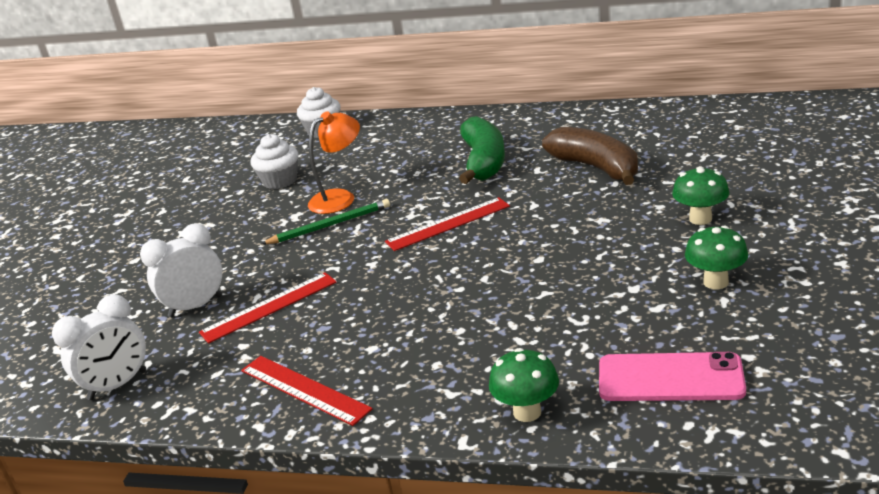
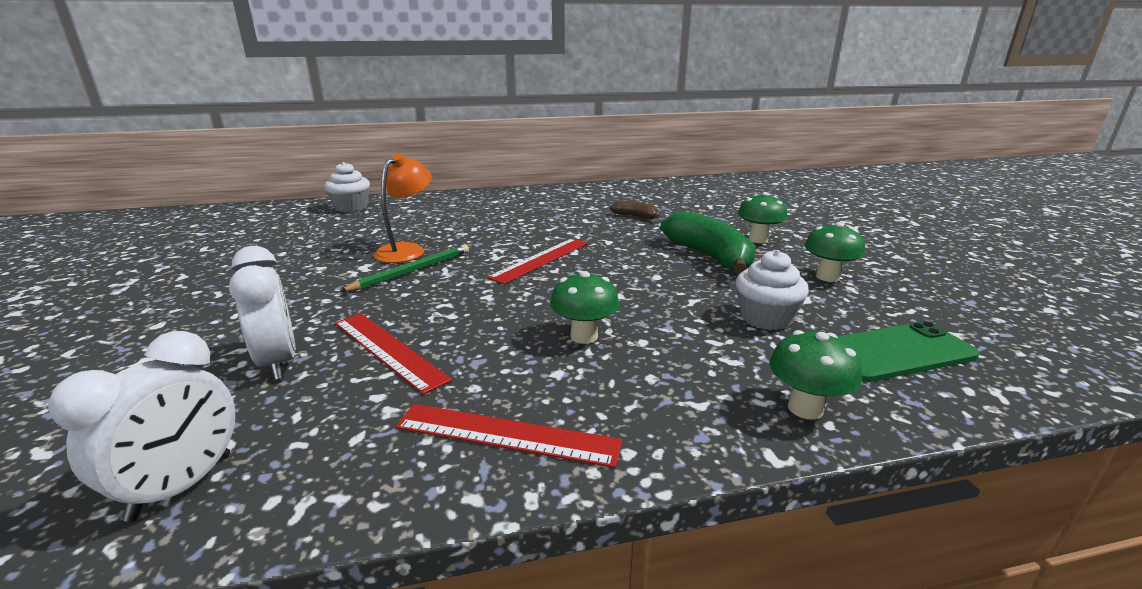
camera: 30 degrees left, 5 degrees down
white clock [140,223,222,317] -> white clock turned 120 degrees clockwise [229,246,296,380]
red ruler [199,272,337,343] -> red ruler turned 75 degrees counterclockwise [335,313,452,395]
white cupcake [250,134,298,189] -> white cupcake moved to [736,250,809,330]
green banana [459,116,505,184] -> green banana moved to [660,211,756,274]
brown banana [542,127,638,185] -> brown banana [610,201,660,219], size x0.48
pink phone [599,352,746,401] -> green phone [837,321,979,382]
none -> green mushroom [550,271,619,344]

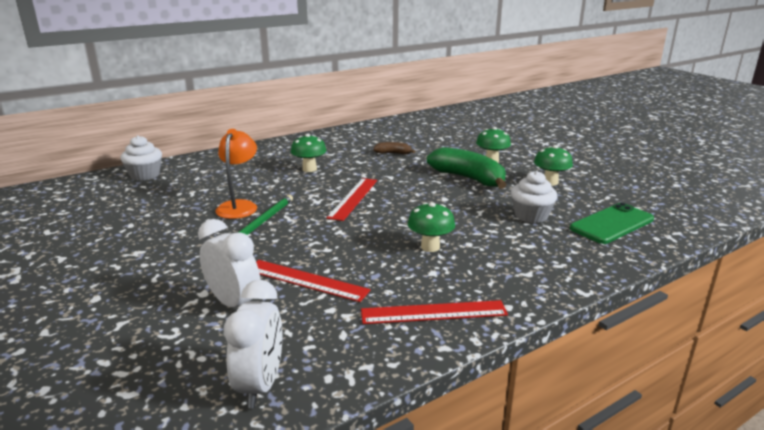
camera: 20 degrees left, 0 degrees up
green mushroom [769,330,862,420] -> green mushroom moved to [291,134,327,172]

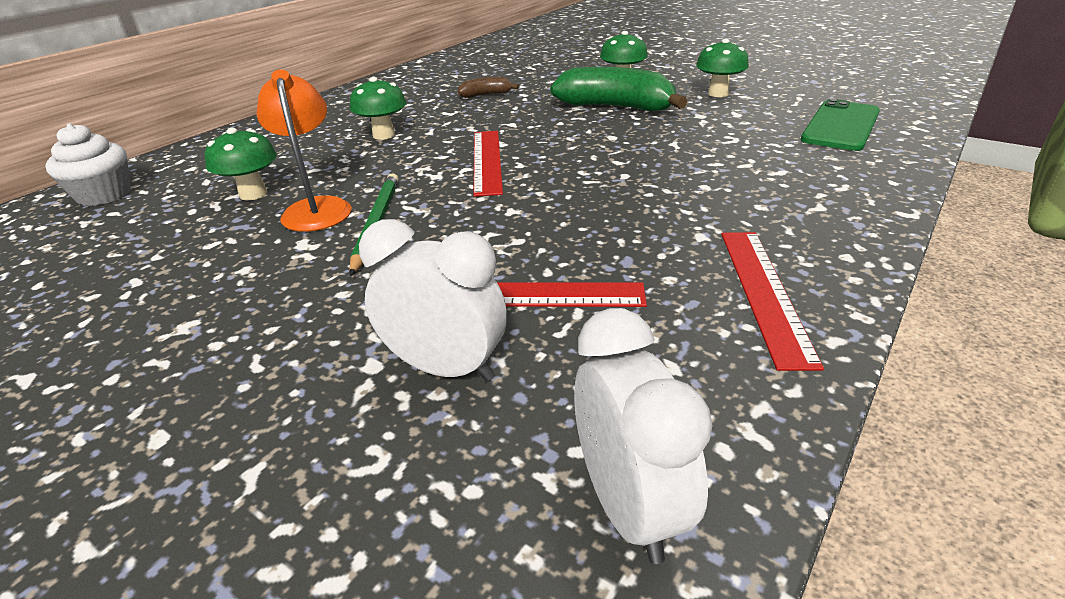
camera: 20 degrees left, 10 degrees up
red ruler [361,300,508,324] -> red ruler turned 60 degrees counterclockwise [721,232,824,371]
green mushroom [408,202,455,252] -> green mushroom moved to [205,128,277,200]
white cupcake [511,171,558,223] -> none

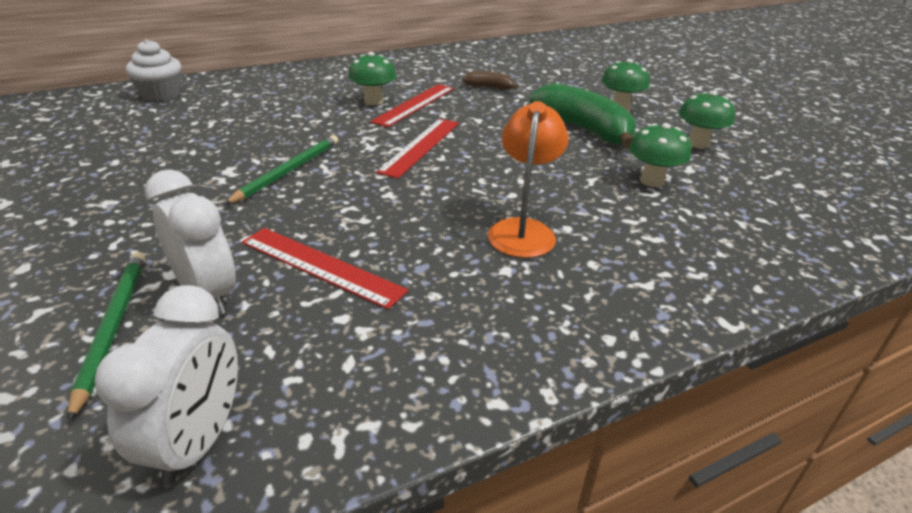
camera: 25 degrees right, 0 degrees up
green mushroom [205,128,277,200] -> green mushroom moved to [629,123,691,187]
orange lamp [257,70,352,232] -> orange lamp moved to [488,101,569,258]
red ruler [721,232,824,371] -> red ruler moved to [370,84,454,127]
green phone [801,99,880,151] -> none
none -> green pencil [68,252,146,422]

